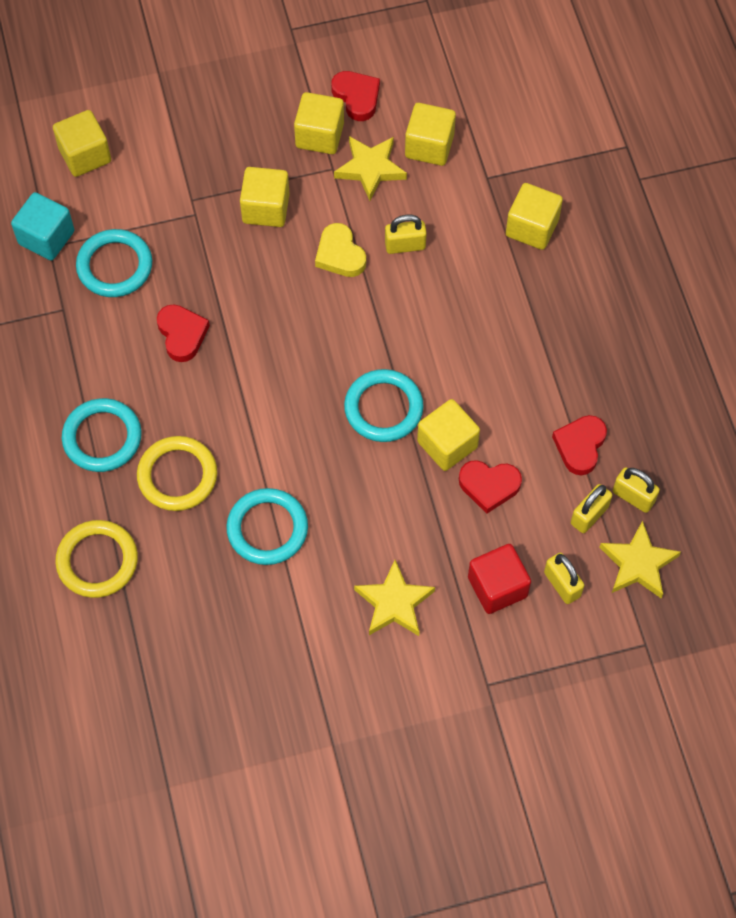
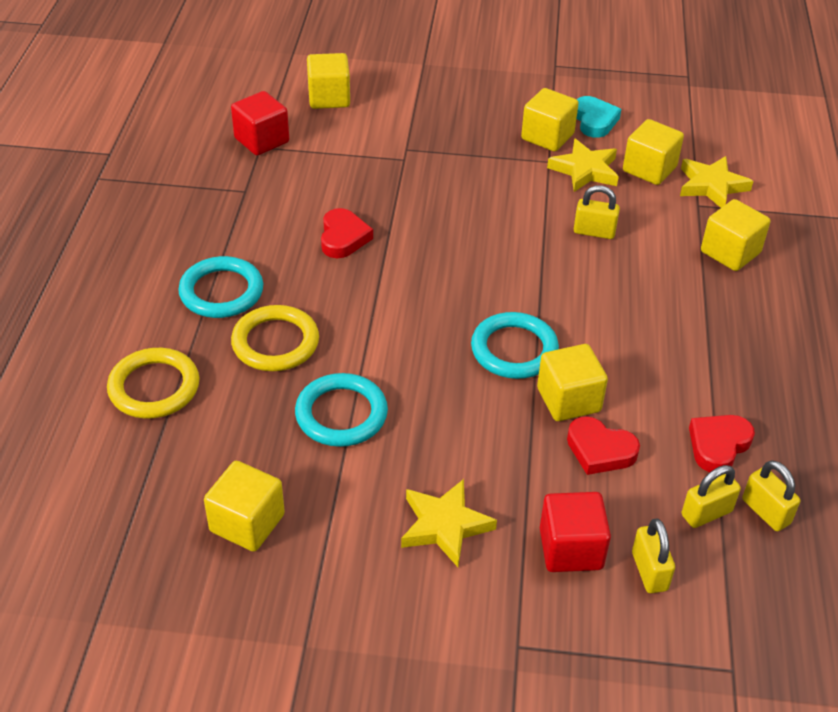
camera: 20 degrees right, 20 degrees down
turquoise cube [11,192,74,260] -> red cube [231,91,289,155]
turquoise ring [76,229,153,297] -> none
yellow cube [240,167,290,227] -> yellow cube moved to [204,461,285,552]
yellow heart [315,223,366,277] -> none
red heart [331,71,380,121] -> turquoise heart [577,96,621,138]
yellow star [599,521,681,598] -> yellow star moved to [680,156,753,208]

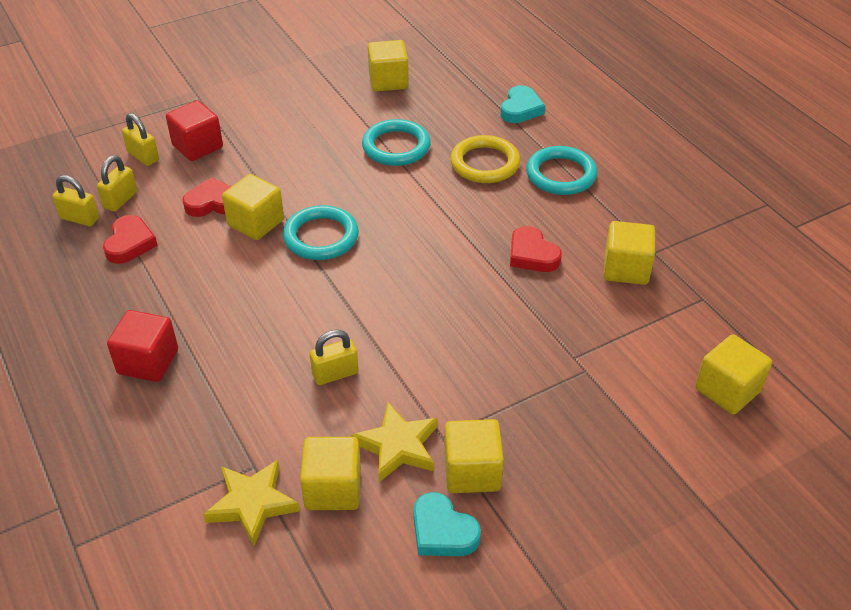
camera: 145 degrees right, 0 degrees up
yellow ring [107,348,199,419] -> turquoise heart [500,85,545,123]
red cube [231,91,289,155] -> red cube moved to [107,310,178,382]
yellow star [401,479,497,567] -> none
yellow cube [701,199,770,271] -> yellow cube moved to [604,221,655,285]

